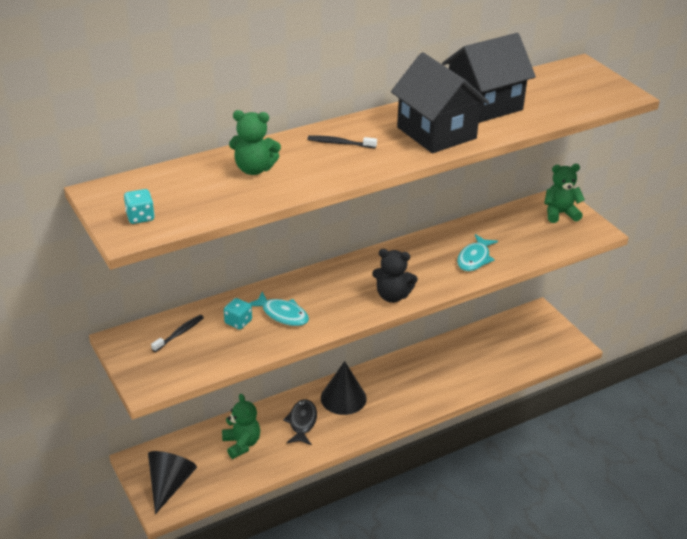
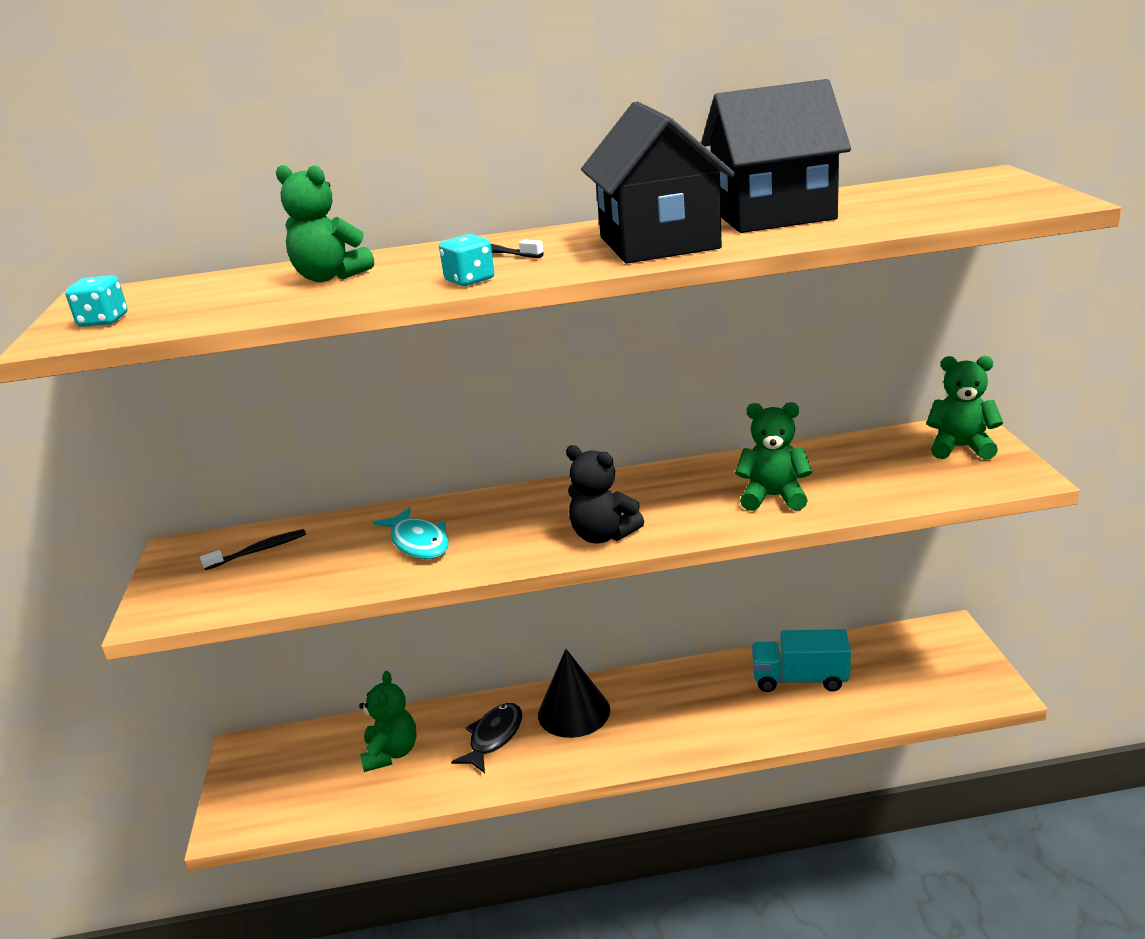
camera: 25 degrees right, 10 degrees down
black cone [148,451,197,514] -> none
turquoise dice [224,298,252,330] -> turquoise dice moved to [439,234,495,286]
turquoise fish [457,234,498,271] -> green teddy bear [735,402,812,511]
none -> turquoise truck [752,629,851,692]

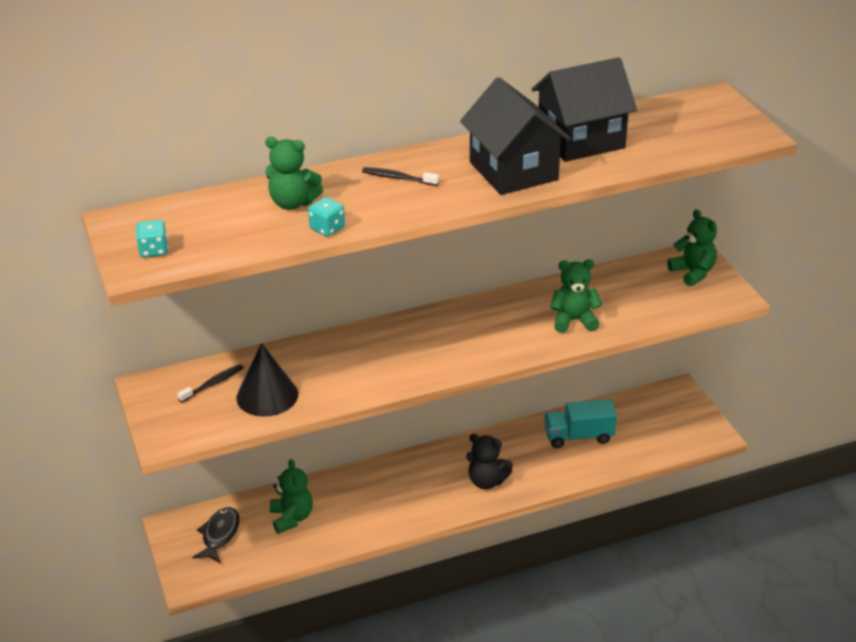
camera: 15 degrees left, 10 degrees up
turquoise fish [373,507,449,559] -> none
turquoise dice [439,234,495,286] -> turquoise dice moved to [308,197,345,237]
black fish [451,703,522,773] -> black fish moved to [192,507,240,563]
black cone [538,649,610,738] -> black cone moved to [236,343,298,417]
black teddy bear [566,445,644,543] -> black teddy bear moved to [466,434,513,489]
green teddy bear [926,356,1003,460] -> green teddy bear turned 60 degrees clockwise [667,209,717,286]

